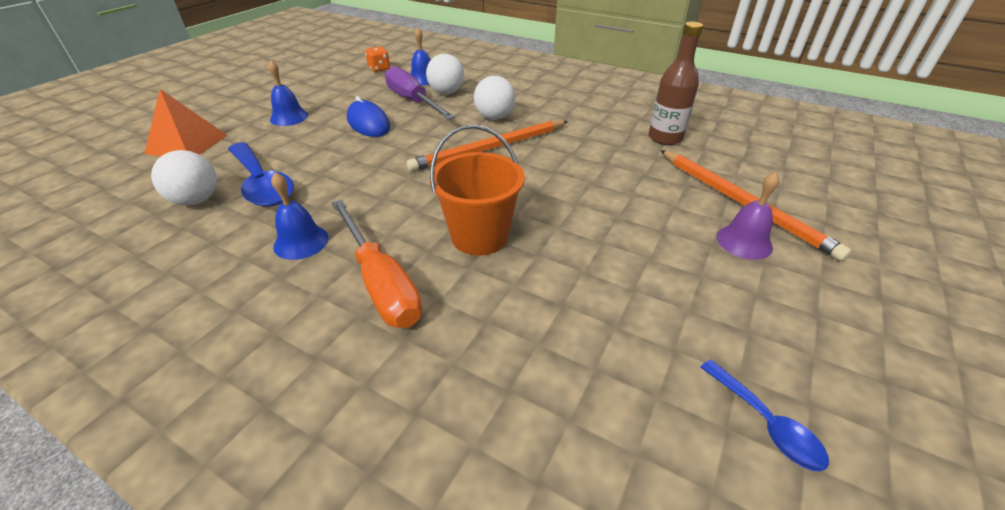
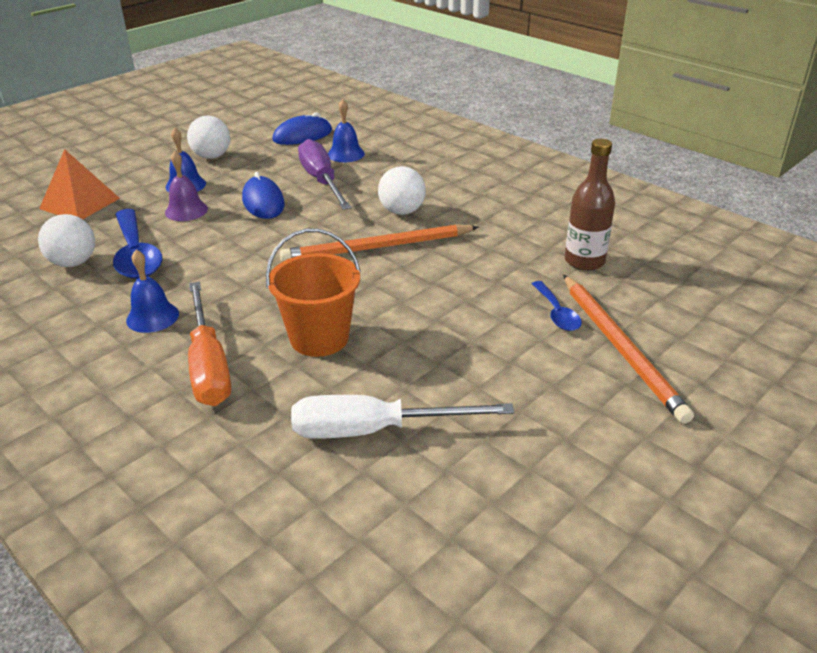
camera: 15 degrees right, 5 degrees down
orange dice [365,46,390,72] -> blue mouse [272,112,332,145]
white ball [426,54,464,94] -> white ball moved to [187,116,230,159]
blue spoon [700,360,829,471] -> blue spoon moved to [532,281,582,331]
purple bell [717,172,779,260] -> purple bell moved to [165,151,208,221]
none -> white screwdriver [291,395,514,439]

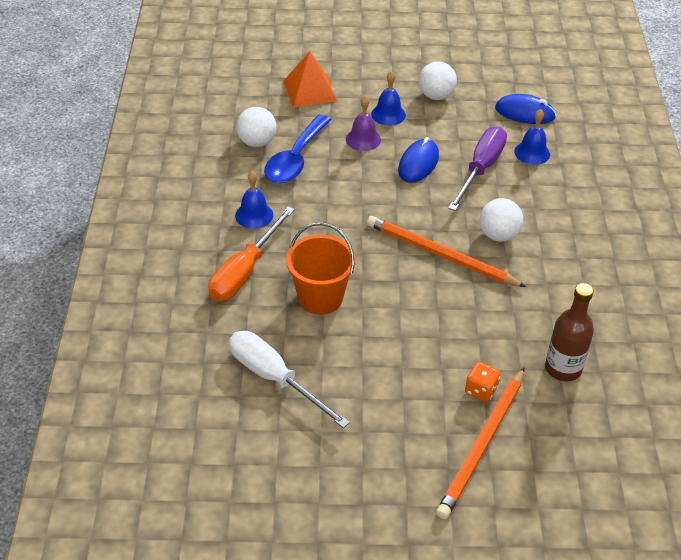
camera: 45 degrees right, 10 degrees up
blue spoon [532,281,582,331] -> orange dice [465,362,501,402]

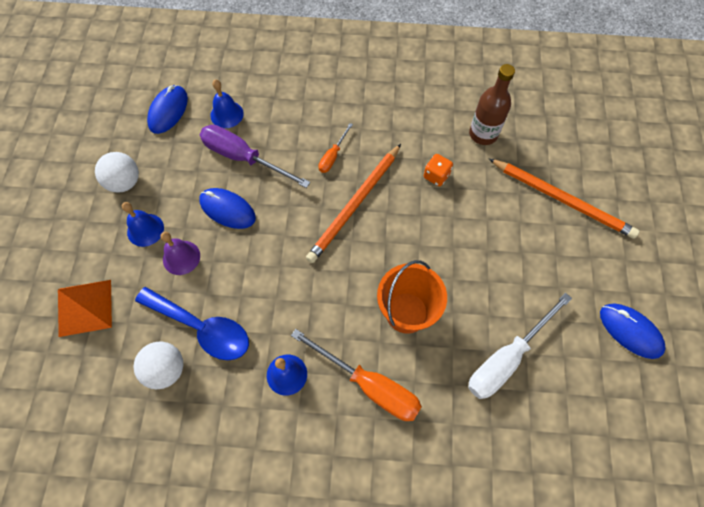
camera: 85 degrees left, 20 degrees up
orange dice [465,362,501,402] -> orange dice moved to [423,154,453,186]
white ball [480,198,523,242] -> orange screwdriver [318,123,353,173]
none -> blue mouse [600,304,666,359]

